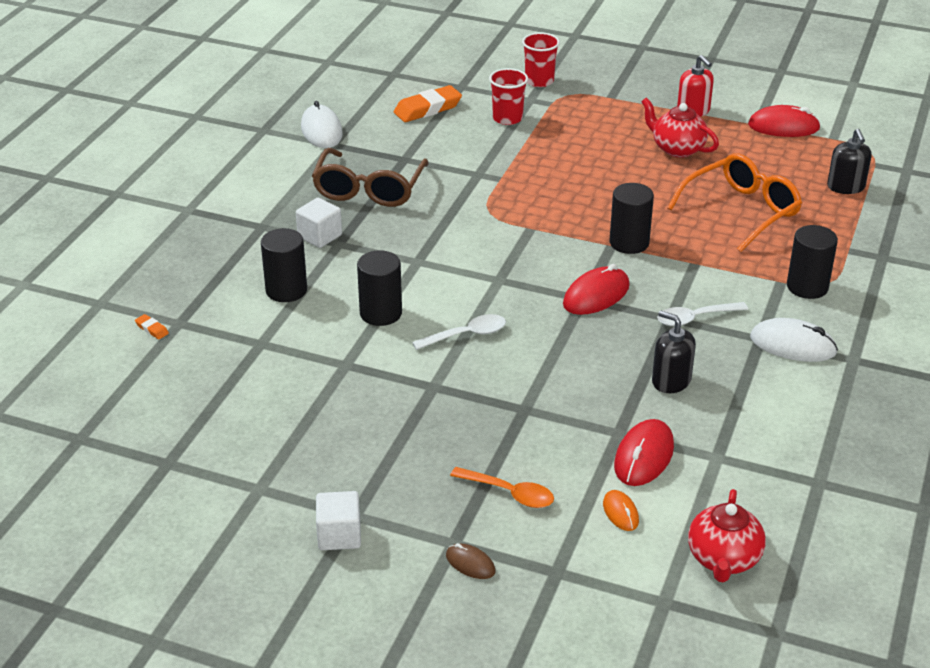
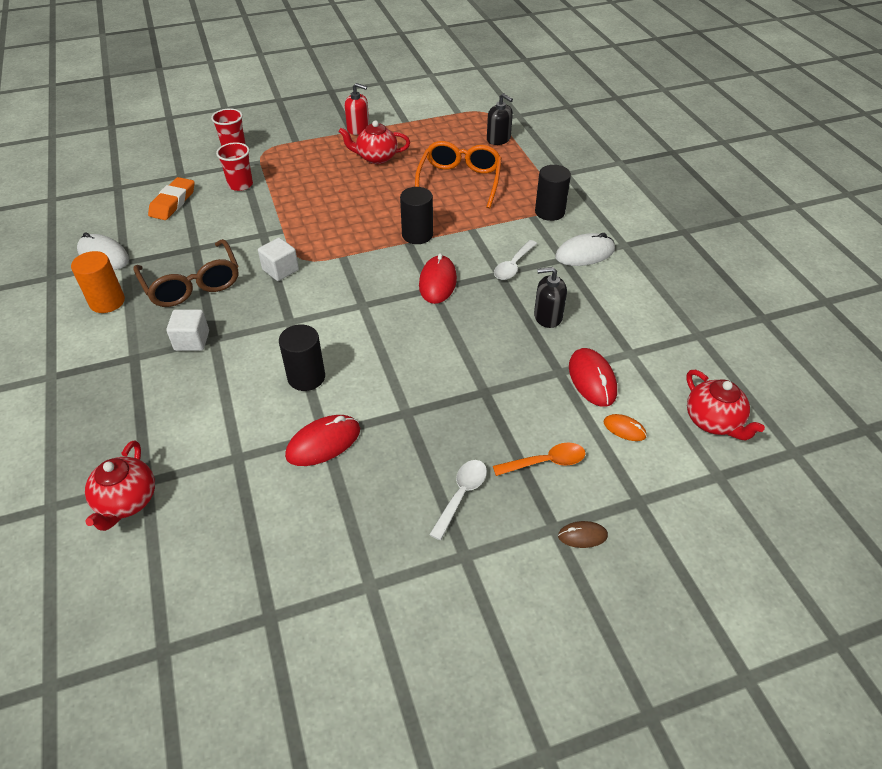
camera: 40 degrees left, 10 degrees up
orange eraser [135,314,169,339] -> red teapot [85,440,155,531]
black cylinder [261,228,307,302] -> none
white cube [316,491,361,550] -> white cube moved to [258,238,299,281]
white spoon [412,314,506,350] -> white spoon moved to [429,460,487,540]
red mouse [748,105,821,137] -> red mouse moved to [285,415,360,466]
none -> orange cylinder [71,251,125,313]

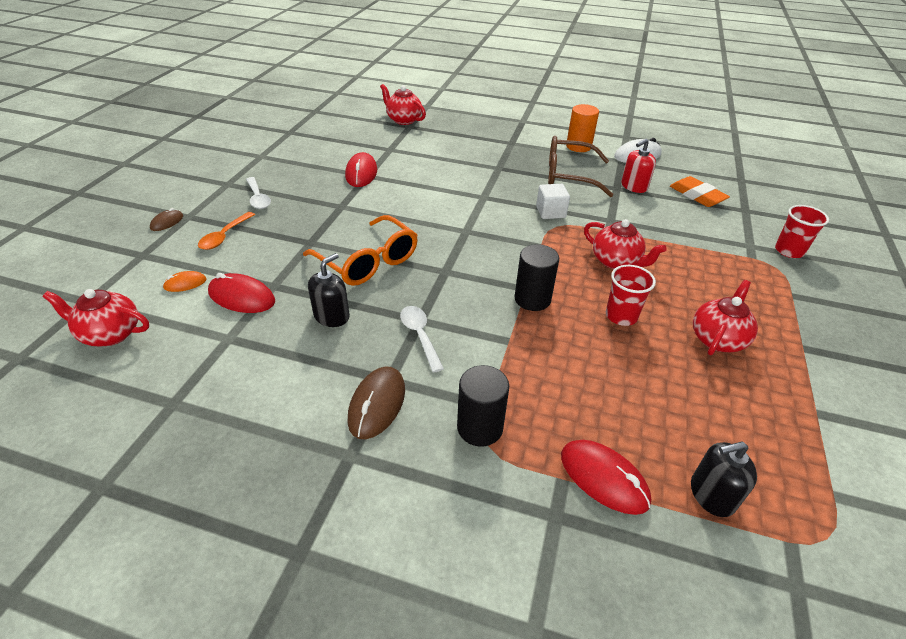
camera: 125 degrees right, 5 degrees down
white cube [166,310,209,351] -> none
red cup [216,142,253,191] -> red cup moved to [606,265,656,326]
black cylinder [279,324,325,391] -> none
red soap dispenser [345,83,369,135] -> red soap dispenser moved to [621,139,656,193]
orange glasses [415,141,502,208] -> orange glasses moved to [303,215,418,286]
red mouse [419,253,457,304] -> red mouse moved to [561,440,651,515]
white mouse [555,233,615,266] -> brown mouse [348,366,405,439]
none -> red teapot [584,219,667,269]

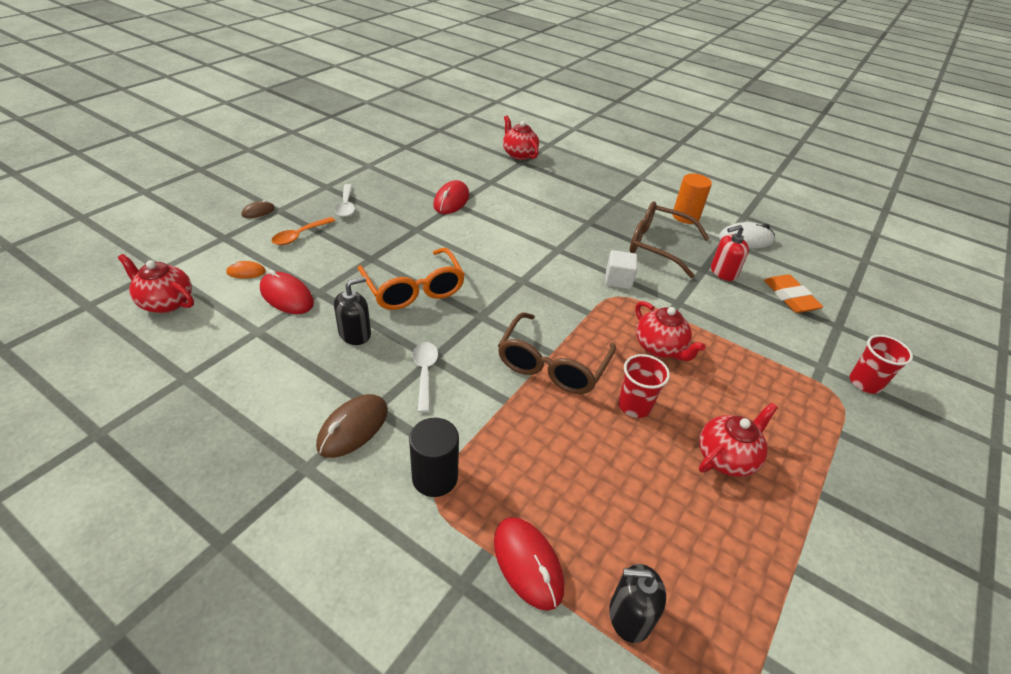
camera: 15 degrees right, 0 degrees up
black cylinder [514,244,559,311] -> brown glasses [498,312,616,394]

